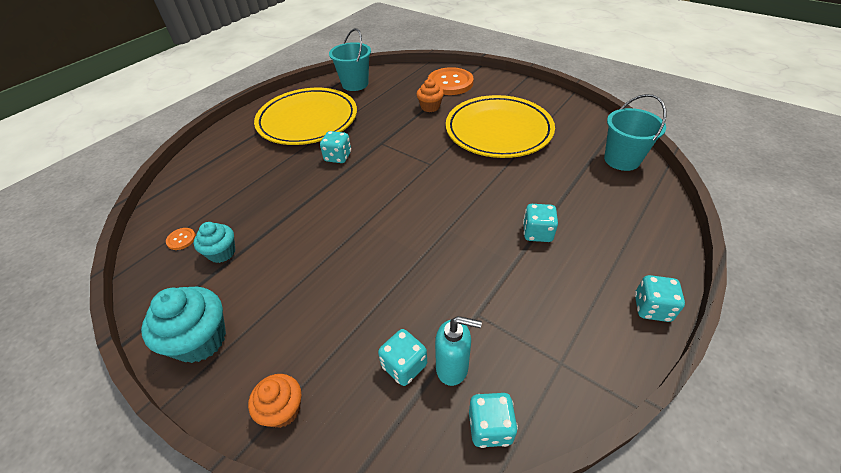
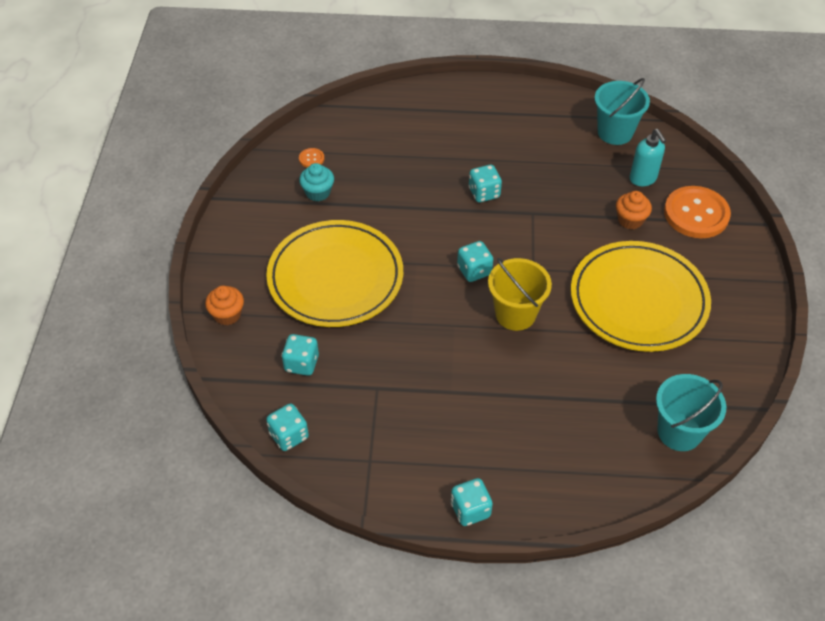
camera: 55 degrees right, 5 degrees up
turquoise cupcake [141,287,226,363] -> none
yellow plate [254,88,357,145] -> yellow plate moved to [266,220,403,327]
turquoise soap dispenser [435,316,482,386] -> turquoise soap dispenser moved to [630,129,666,186]
turquoise dice [523,204,558,242] -> turquoise dice moved to [457,241,493,282]
none -> yellow bucket [488,258,552,331]

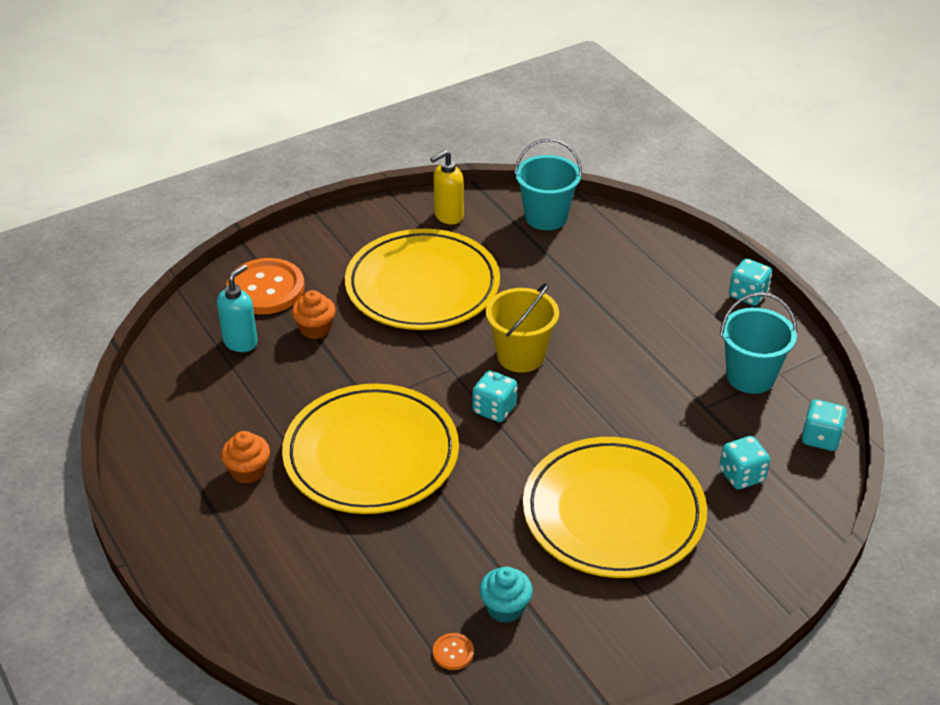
camera: 125 degrees left, 10 degrees down
orange cupcake [205,286,244,325] -> orange cupcake moved to [221,431,270,484]
turquoise dice [469,165,502,202] -> yellow plate [282,383,459,514]
turquoise bucket [595,78,650,145] -> turquoise bucket moved to [720,292,797,394]
none -> yellow soap dispenser [430,150,464,224]

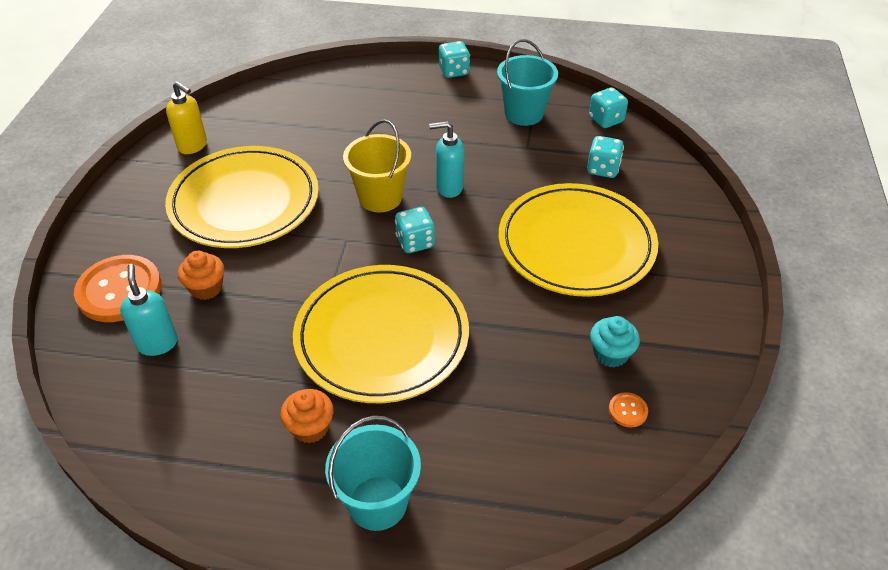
camera: 50 degrees left, 5 degrees up
yellow soap dispenser [430,150,464,224] -> yellow soap dispenser turned 60 degrees counterclockwise [166,81,207,154]
turquoise bucket [514,138,582,230] -> turquoise bucket moved to [325,416,421,531]
none -> turquoise soap dispenser [429,121,464,198]

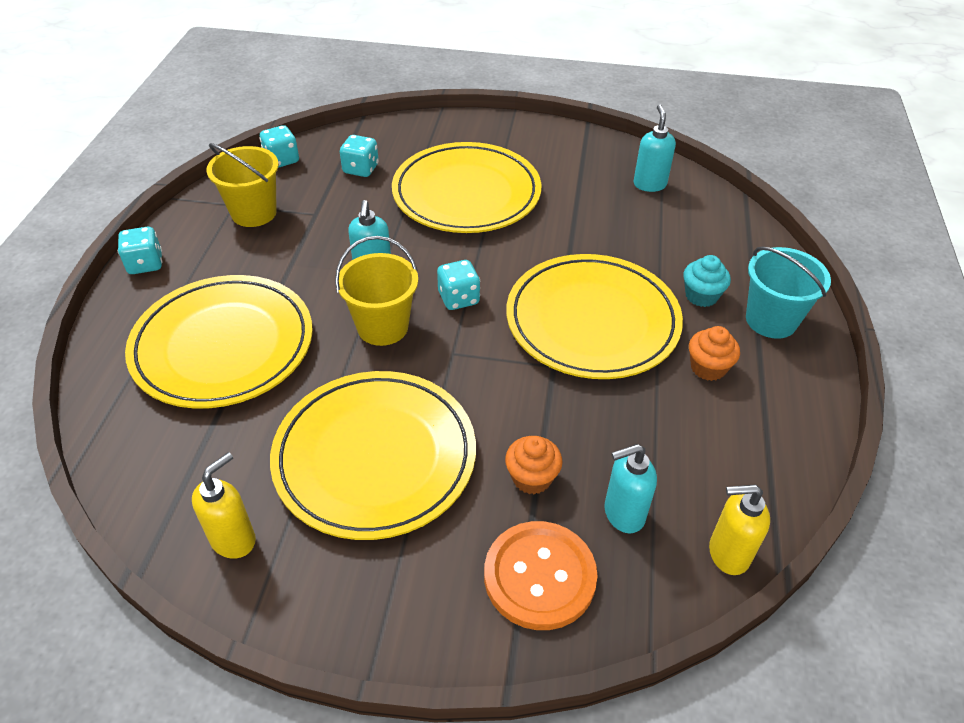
camera: 90 degrees left, 0 degrees up
turquoise bucket [497,39,558,126] -> yellow bucket [207,143,279,227]
turquoise cupcake [590,316,640,367] -> turquoise cupcake moved to [683,255,731,307]
orange button [609,392,648,427] -> turquoise soap dispenser [634,105,676,192]
none -> yellow plate [125,275,313,409]
none -> yellow soap dispenser [709,485,770,575]

